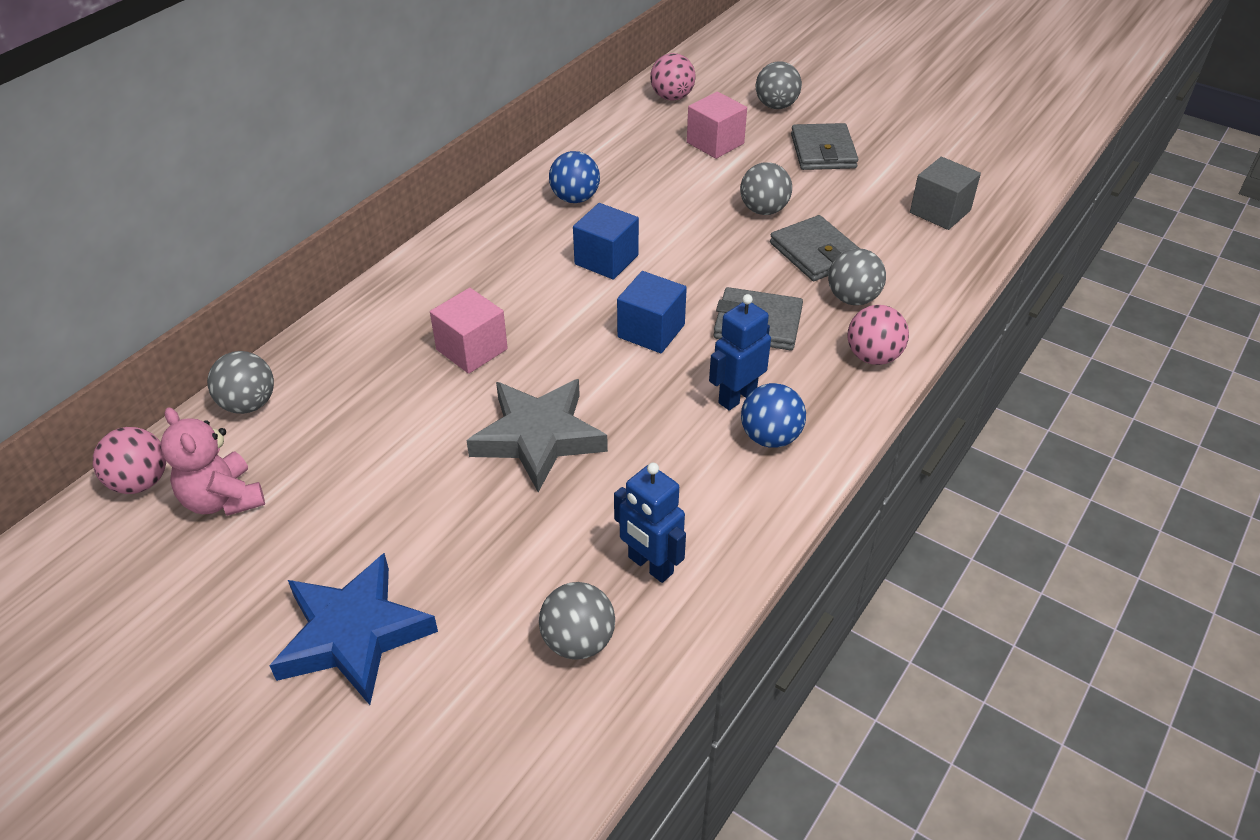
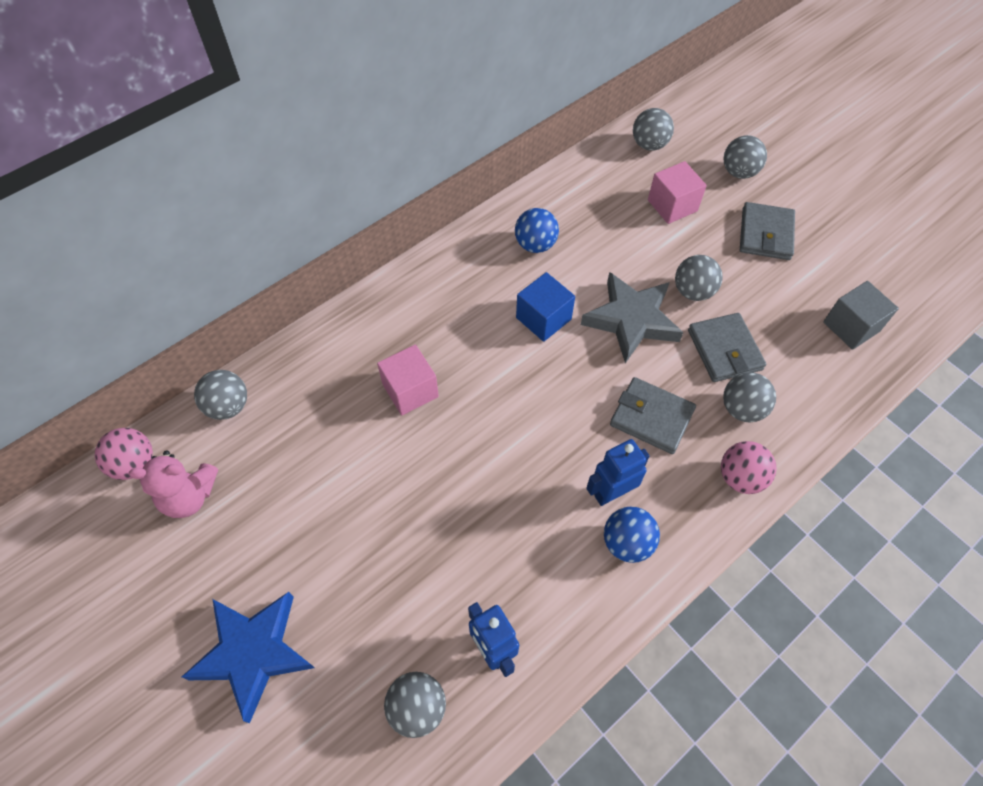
camera: 15 degrees right, 15 degrees up
pink teddy bear [160,407,265,516] -> pink teddy bear turned 75 degrees counterclockwise [129,450,218,518]
grey star [466,379,608,492] -> grey star moved to [581,272,683,363]
blue cube [617,271,687,353] -> none
pink ball [650,53,696,101] -> grey ball [633,108,674,151]

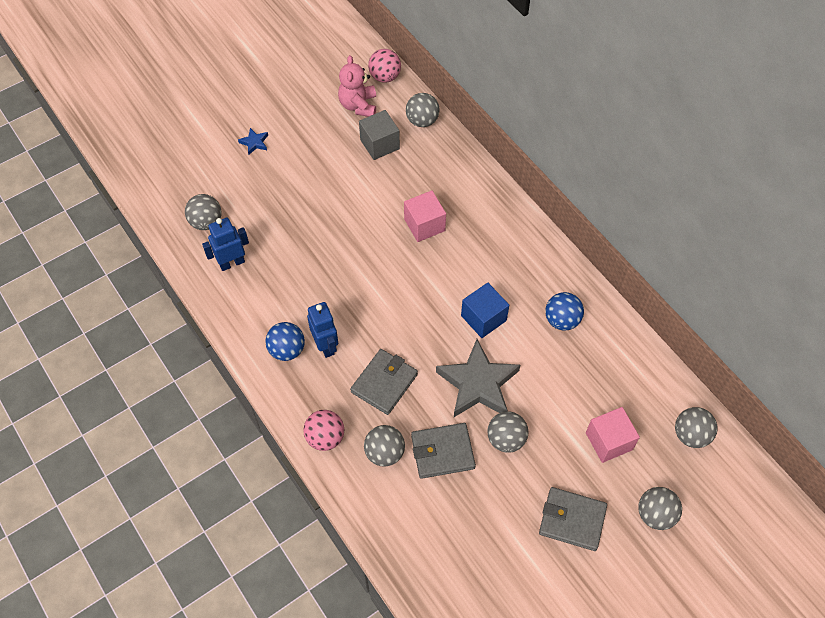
camera: 95 degrees right, 0 degrees up
blue star [182,592,315,723] -> blue star [238,128,268,155], size x0.42
grey cube [823,281,899,350] -> grey cube moved to [359,110,400,160]

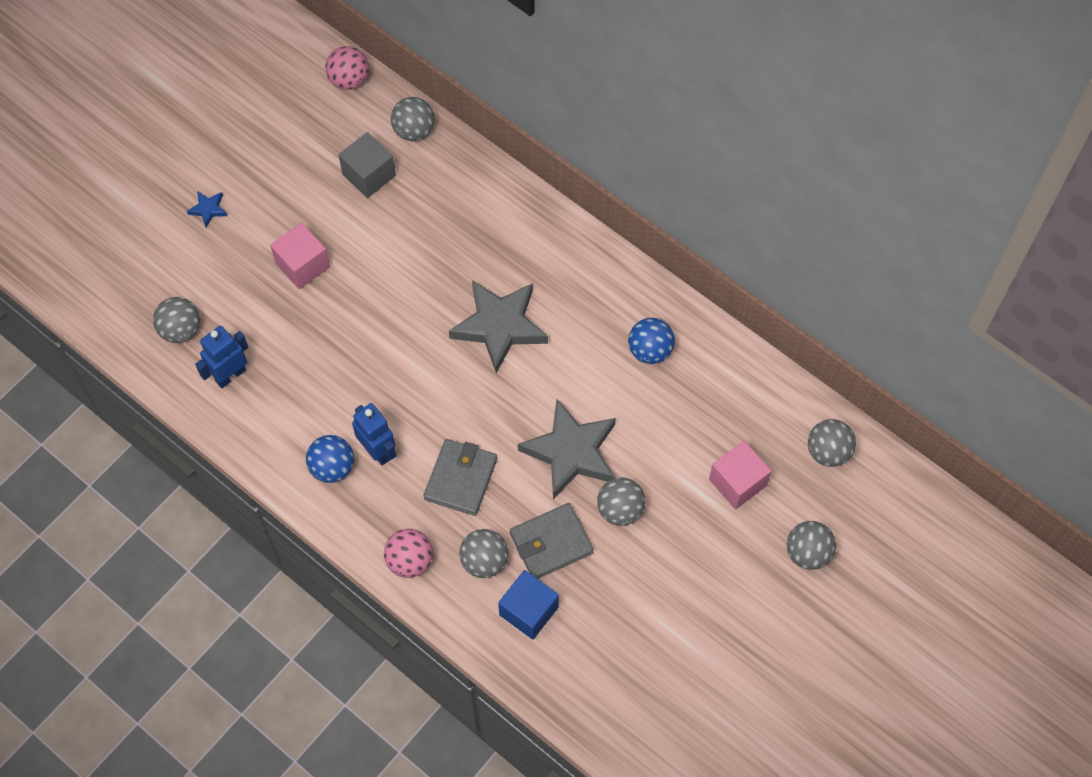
camera: 15 degrees left, 5 degrees up
pink teddy bear [338,55,376,117] -> none
pink cube [404,190,446,242] -> pink cube moved to [270,222,330,289]
blue cube [461,283,509,338] -> blue cube moved to [498,570,559,640]
grey wallet [539,487,607,551] -> none
none -> grey star [449,280,548,373]

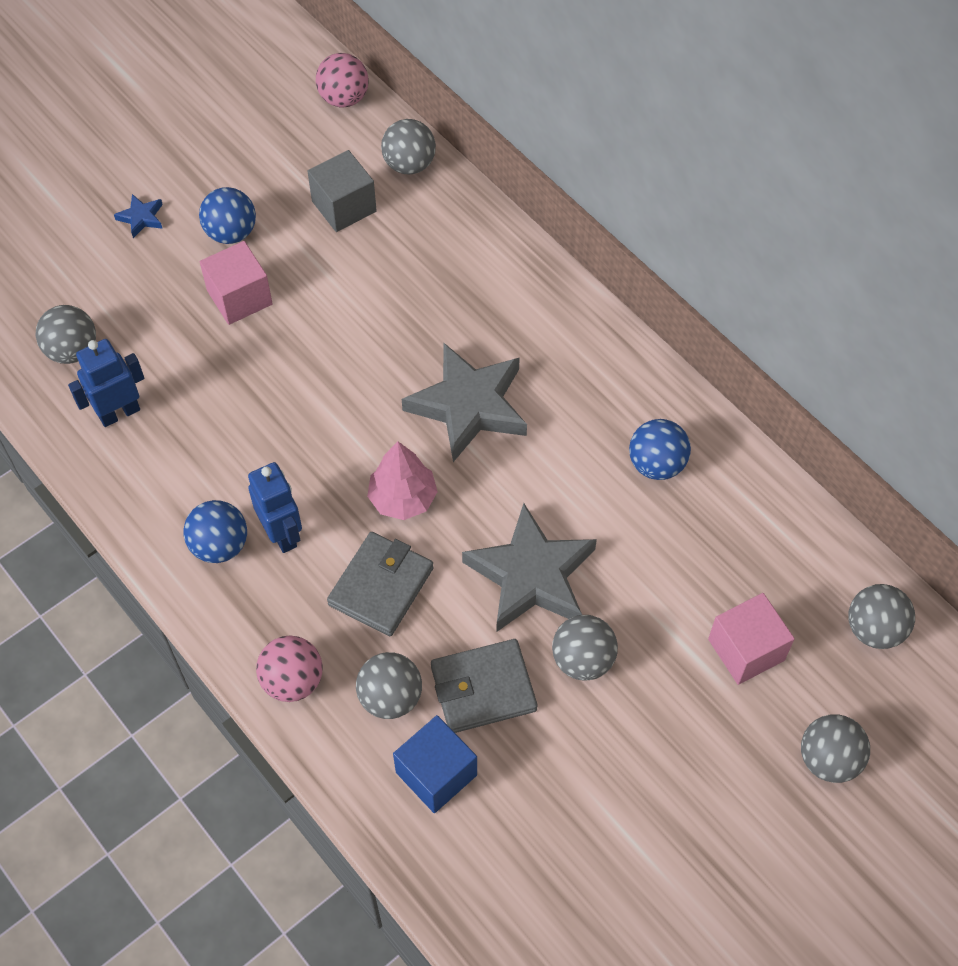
camera: 10 degrees right, 5 degrees down
none -> blue ball [199,187,256,244]
none -> pink tree [367,441,438,520]

